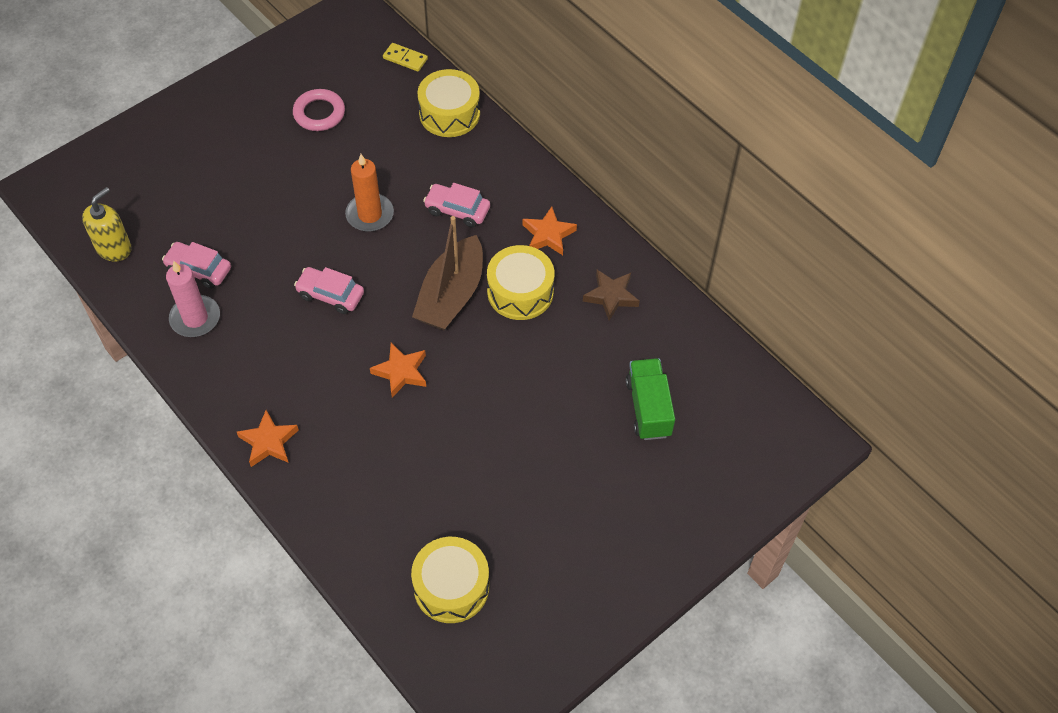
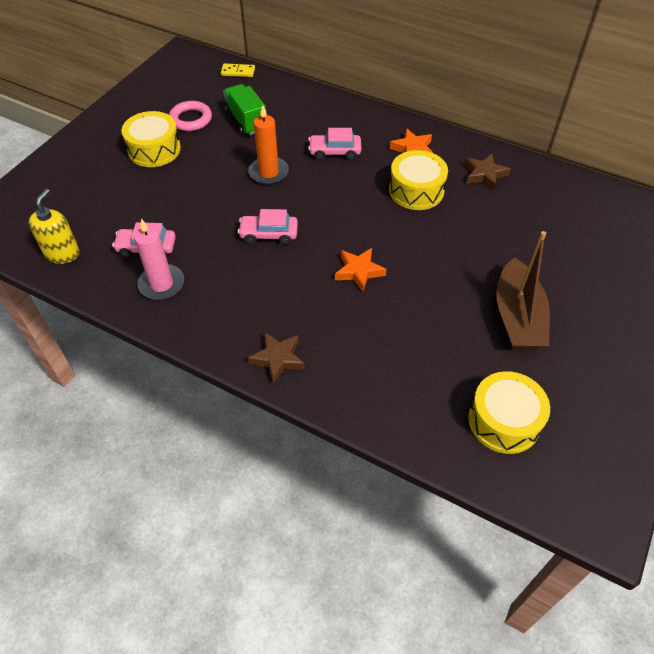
camera: 20 degrees left, 5 degrees down
orange star [237,410,299,467] -> brown star [248,332,305,384]
brown boat [412,216,483,330] -> brown boat moved to [496,231,550,350]
yellow drum [418,69,480,137] -> yellow drum moved to [121,111,181,167]
green truck [626,358,675,440] -> green truck moved to [223,84,266,136]

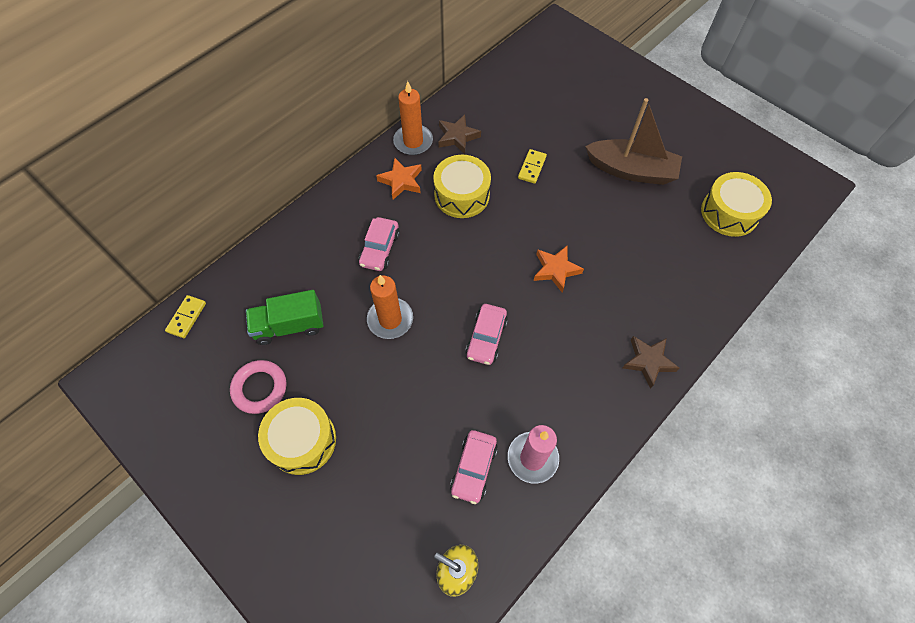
camera: 75 degrees left, 10 degrees up
none -> orange candle [393,81,433,155]
none -> yellow domino [518,149,547,184]

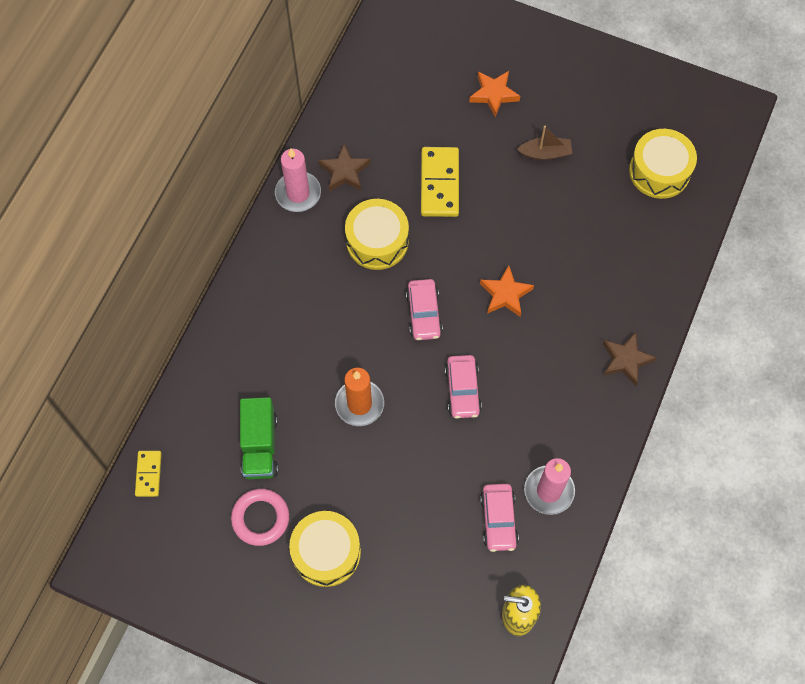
camera: 20 degrees left, 5 degrees up
green truck [246,290,324,345] -> green truck turned 60 degrees counterclockwise [240,397,278,479]
pink car [359,217,400,271] -> pink car moved to [406,279,443,340]
orange star [376,157,422,199] -> orange star moved to [469,71,520,117]
orange candle [393,81,433,155] -> pink candle [275,148,321,212]
yellow domino [518,149,547,184] -> yellow domino [421,147,459,217], size x1.76
brown boat [585,98,682,185] -> brown boat [517,125,572,160], size x0.52

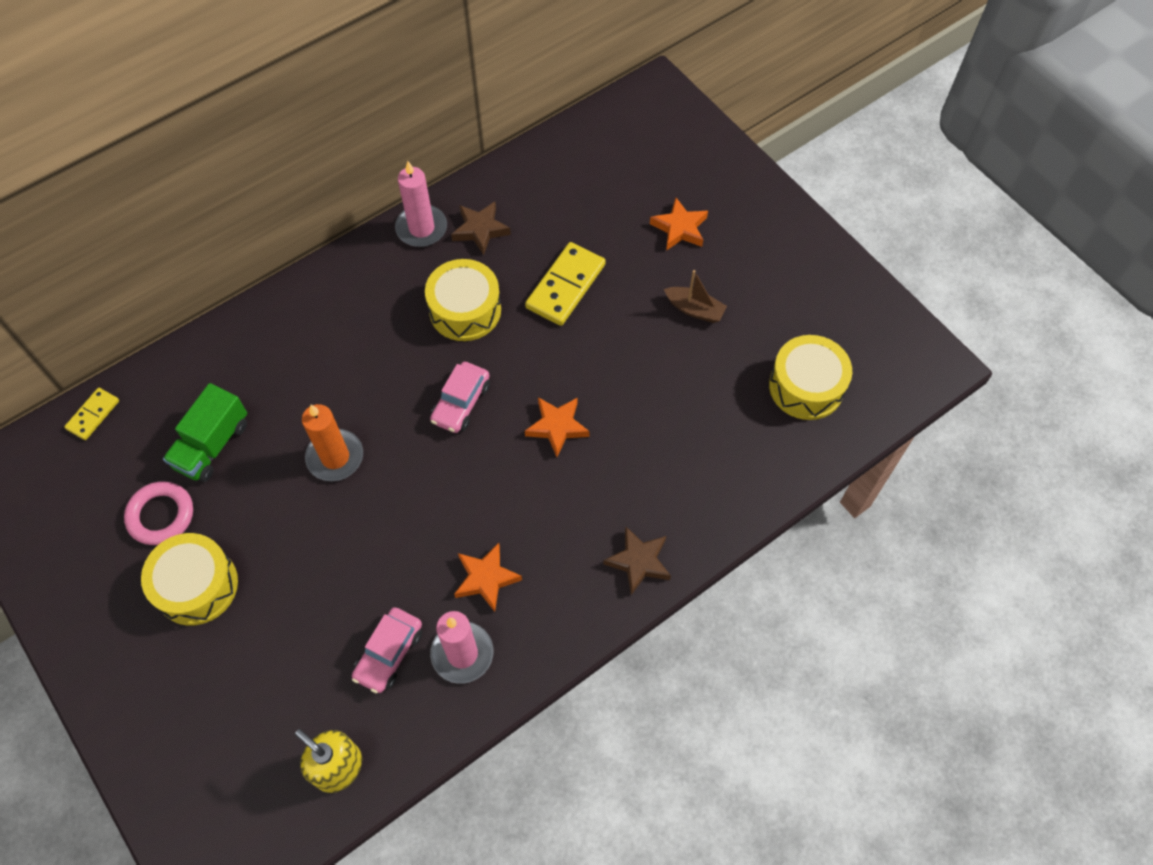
camera: 30 degrees right, 5 degrees down
pink car [445,355,482,419] -> none
none -> orange star [454,543,522,612]

